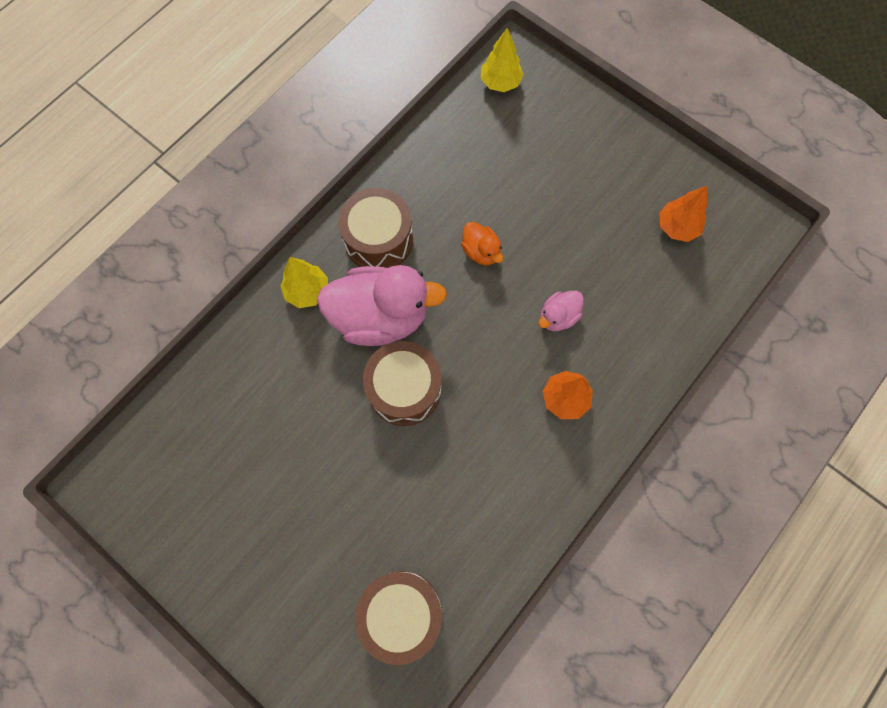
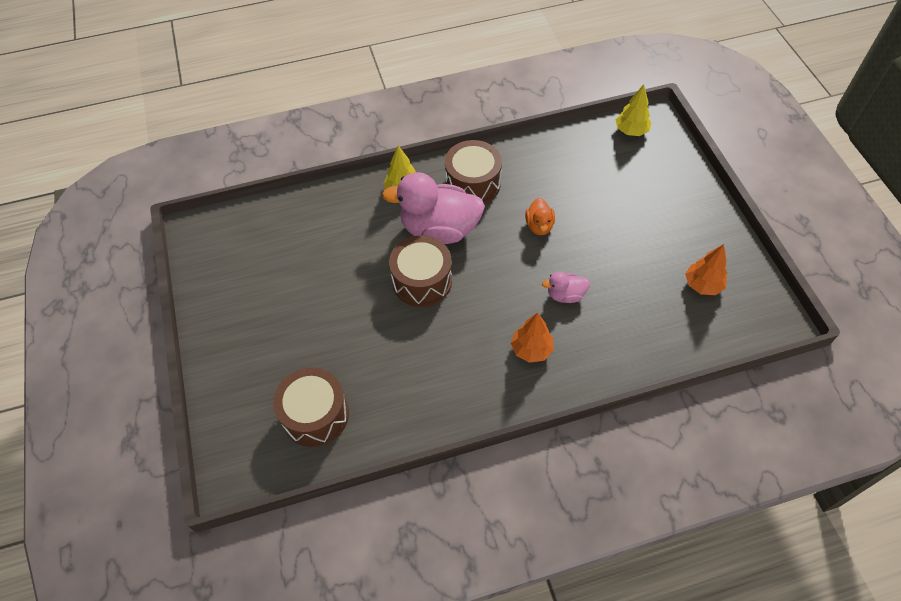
camera: 35 degrees right, 15 degrees down
pink duck [317,265,447,346] -> pink duck turned 150 degrees clockwise [382,172,485,244]

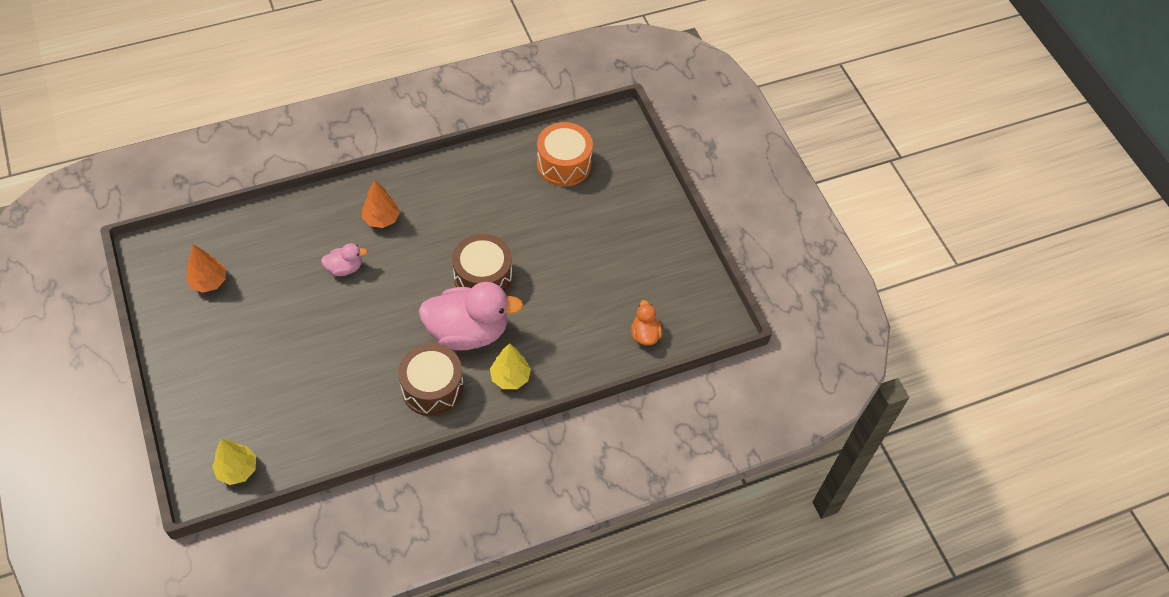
camera: 170 degrees right, 0 degrees up
brown drum [273,368,349,447] -> orange drum [537,122,593,186]
orange duck [525,198,555,235] -> orange duck moved to [631,300,662,346]

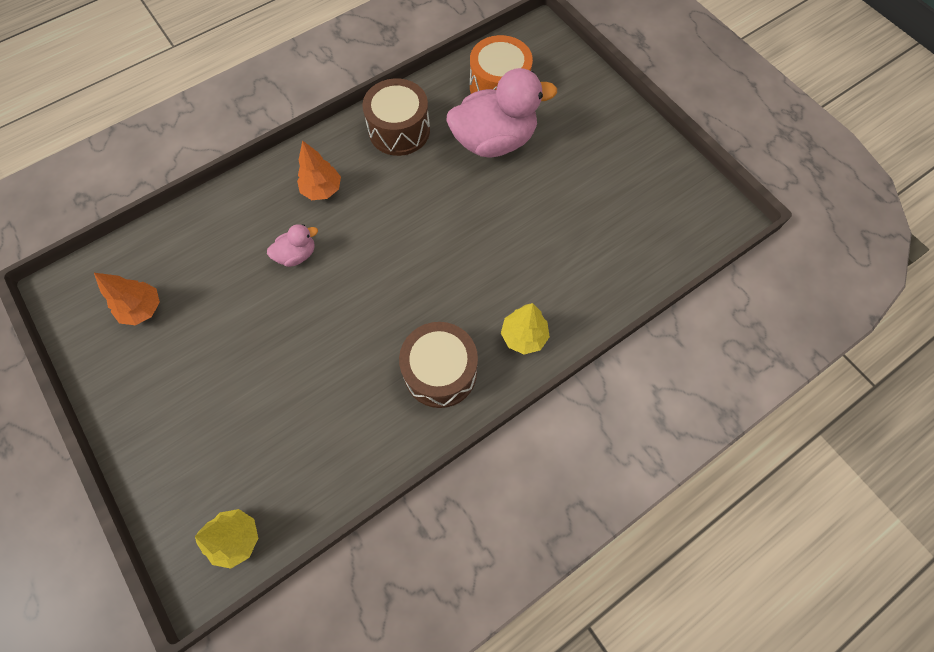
camera: 10 degrees left, 10 degrees up
pink duck [419,282,524,350] -> pink duck moved to [446,68,557,157]
brown drum [452,234,512,293] -> brown drum moved to [362,78,430,156]
orange duck [631,300,662,346] -> none

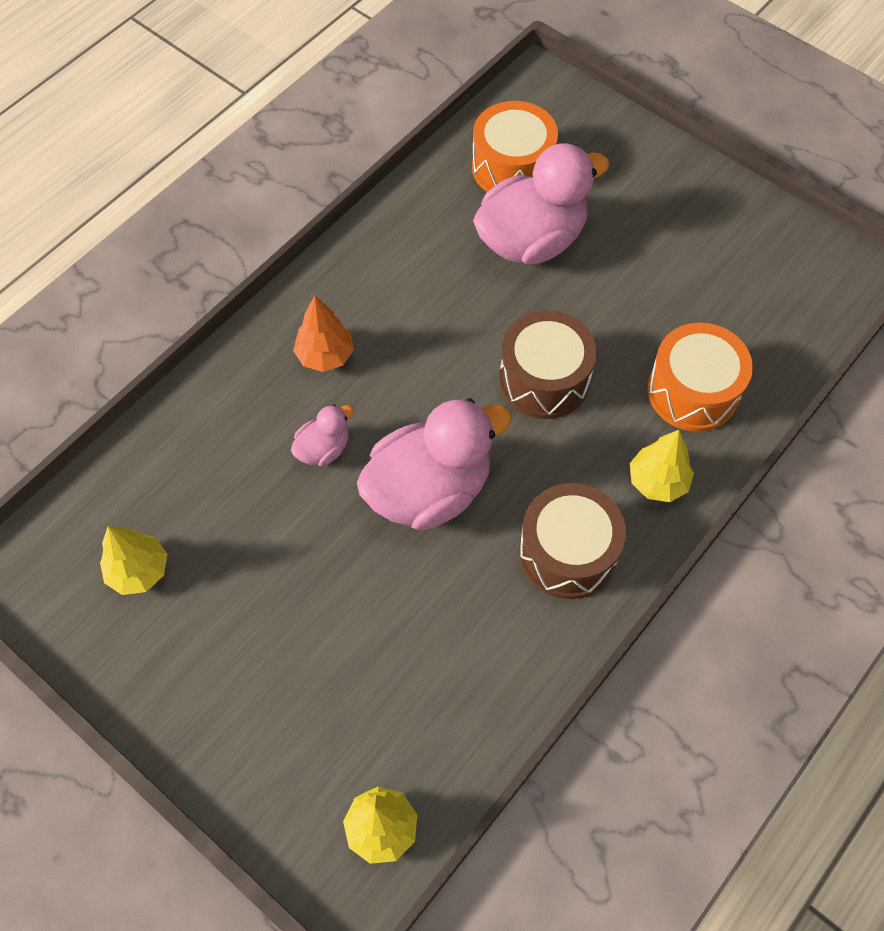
camera: 15 degrees left, 5 degrees down
orange tree [94,273,160,325] -> yellow tree [100,526,167,595]
brown drum [362,78,430,156] -> brown drum moved to [499,310,597,419]
none -> pink duck [357,398,512,531]
none -> orange drum [647,323,753,432]

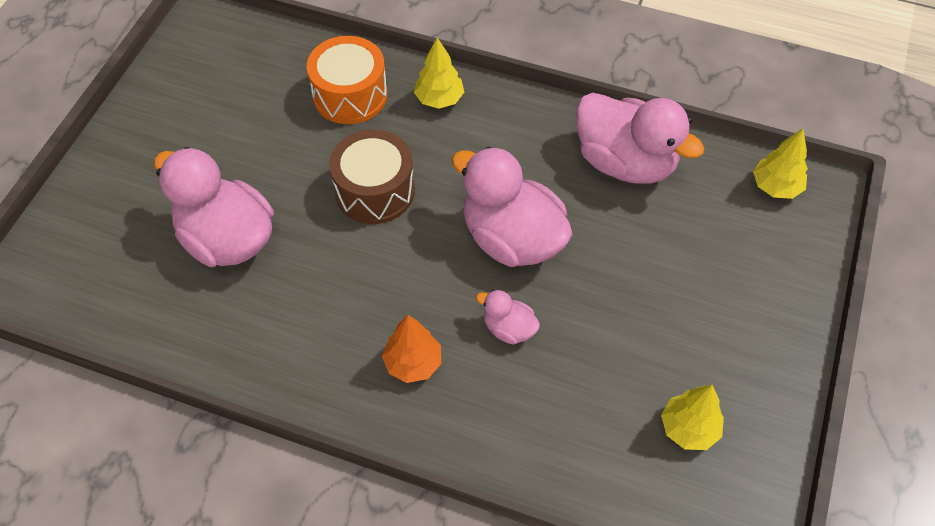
camera: 110 degrees left, 5 degrees down
orange drum [472,101,558,192] -> none
brown drum [519,483,626,599] -> none
none -> pink duck [576,93,704,184]

